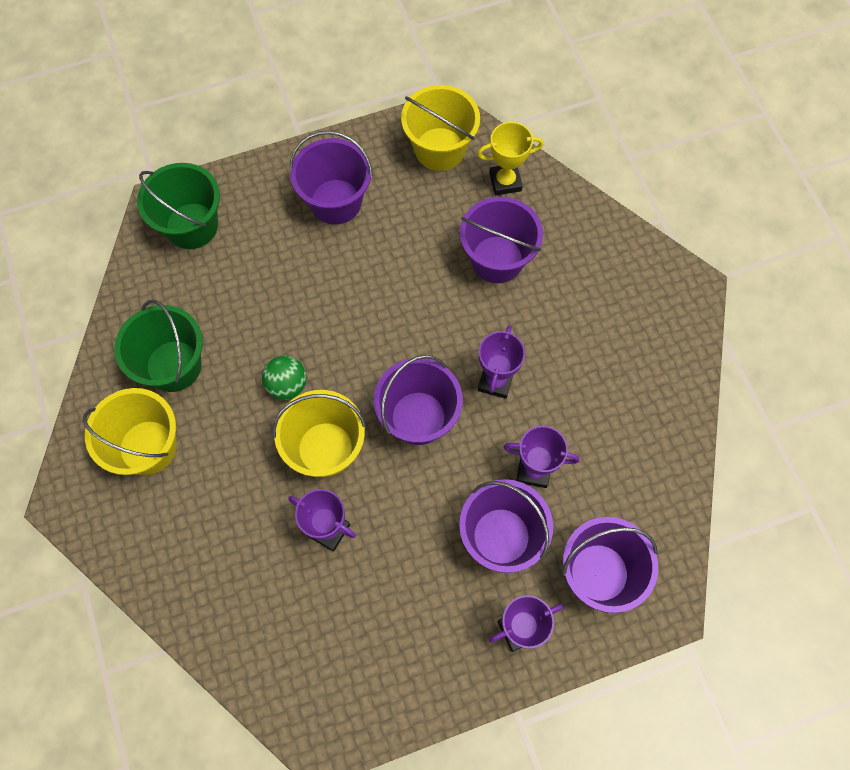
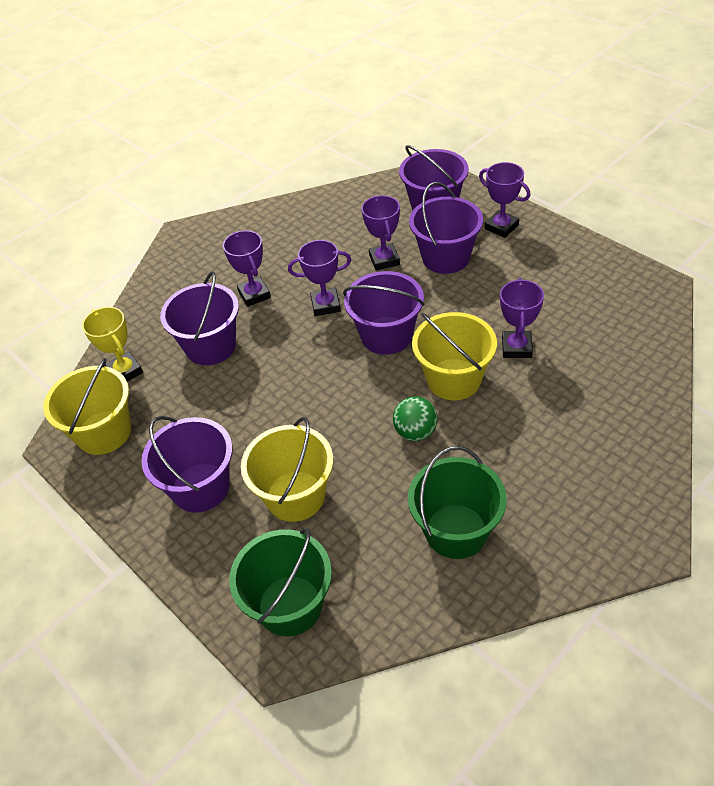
camera: 110 degrees left, 20 degrees down
yellow bucket [83,388,177,475] -> yellow bucket moved to [241,417,333,522]
none -> purple trophy [223,230,271,307]

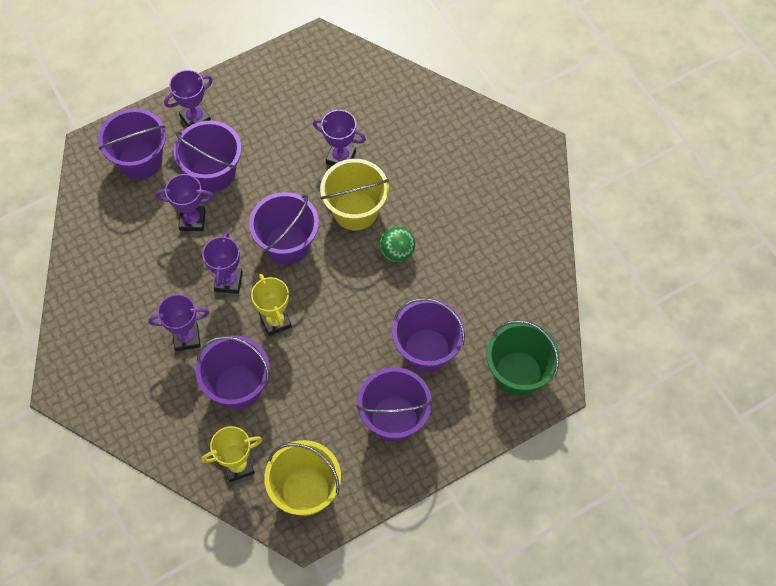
camera: 80 degrees left, 15 degrees up
yellow bucket [241,417,333,522] -> purple bucket [392,298,465,372]
green bucket [408,446,507,559] -> none
none -> yellow trophy [251,274,292,336]

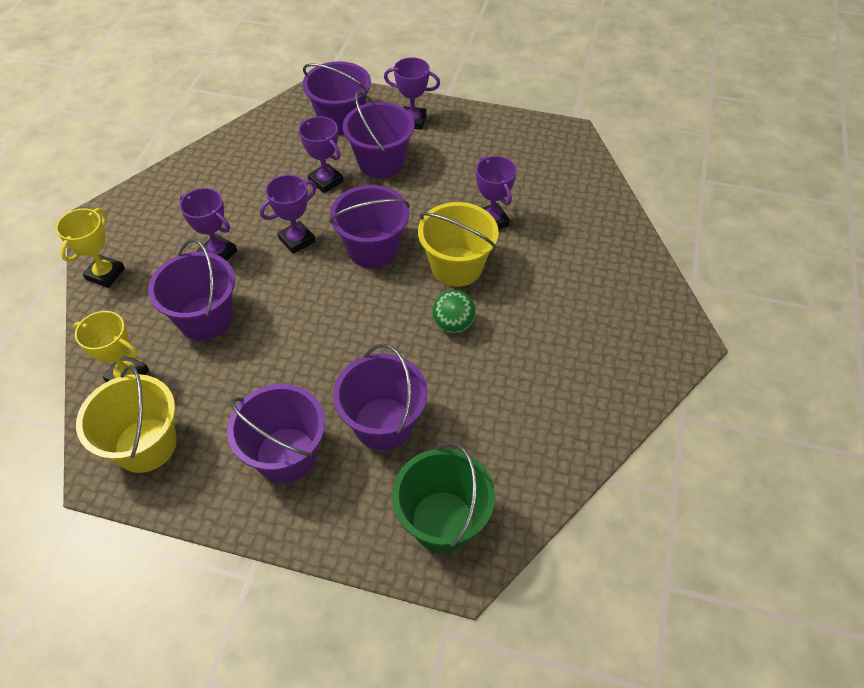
camera: 45 degrees right, 10 degrees down
yellow trophy [251,274,292,336] -> yellow trophy moved to [56,208,125,288]

